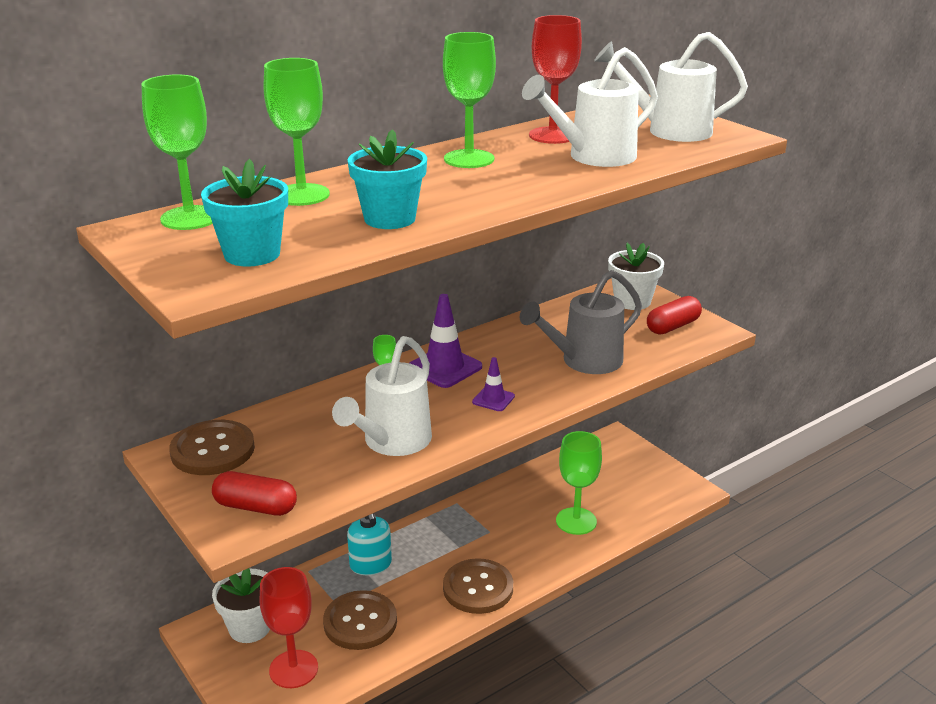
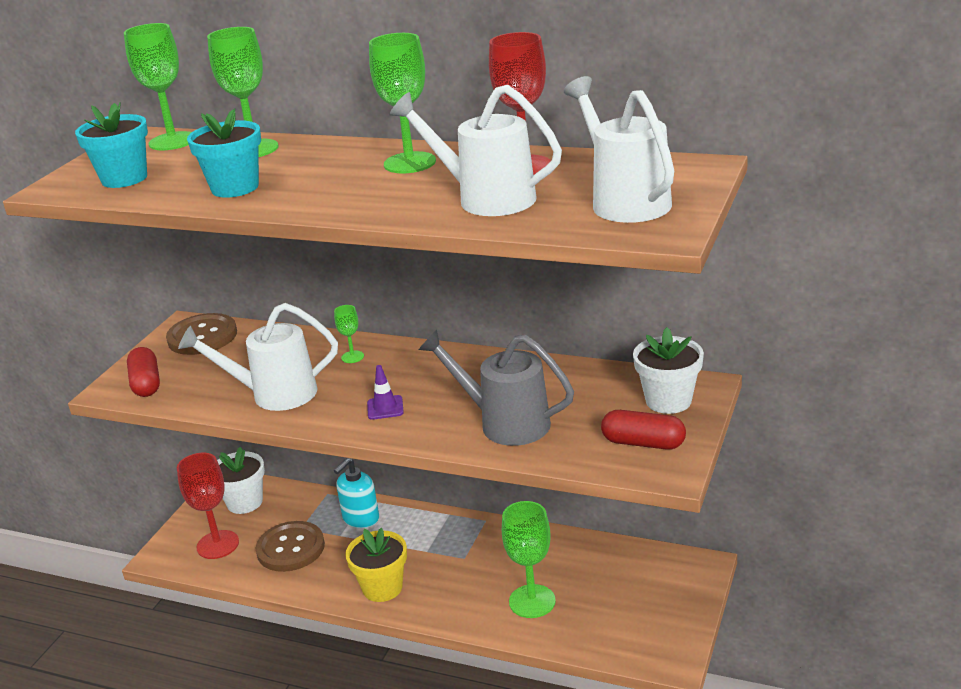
camera: 60 degrees right, 0 degrees up
purple traffic cone [410,294,482,388] -> none
brown button [443,558,513,614] -> yellow flower pot [345,528,407,602]

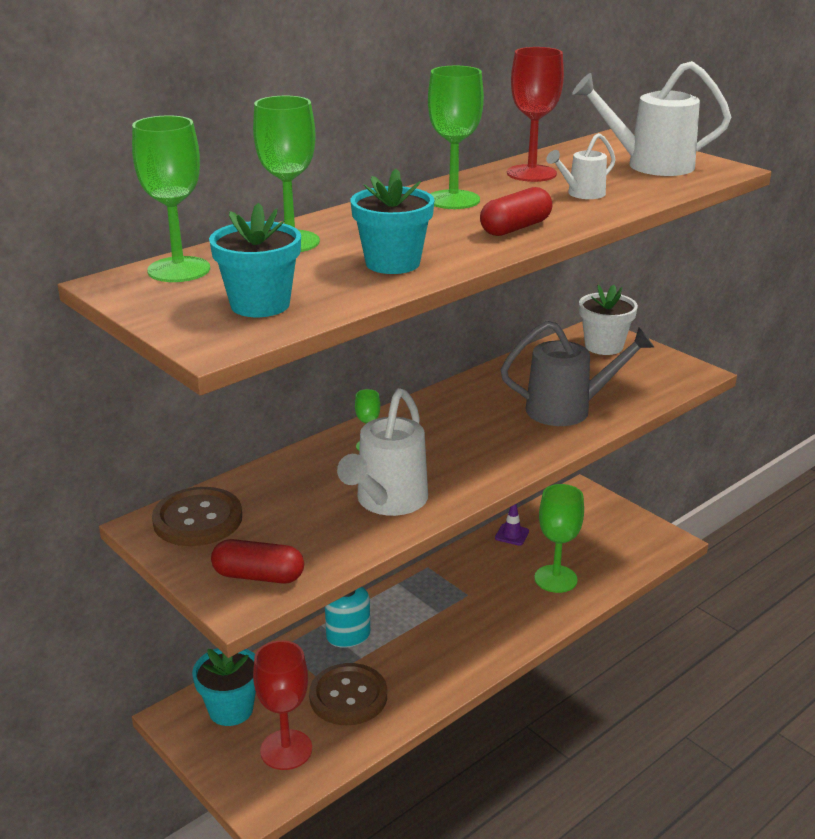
camera: 65 degrees left, 0 degrees up
white flower pot [217,447,265,514] -> turquoise flower pot [192,648,256,726]
yellow flower pot [345,528,407,602] -> none
purple traffic cone [367,365,404,420] -> purple traffic cone moved to [495,504,529,546]
white watering can [389,85,562,216] -> white watering can [546,133,616,199], size x0.54
grey watering can [418,330,574,446] -> grey watering can turned 150 degrees counterclockwise [500,321,655,426]
red capsule [601,410,686,450] -> red capsule moved to [480,187,552,236]

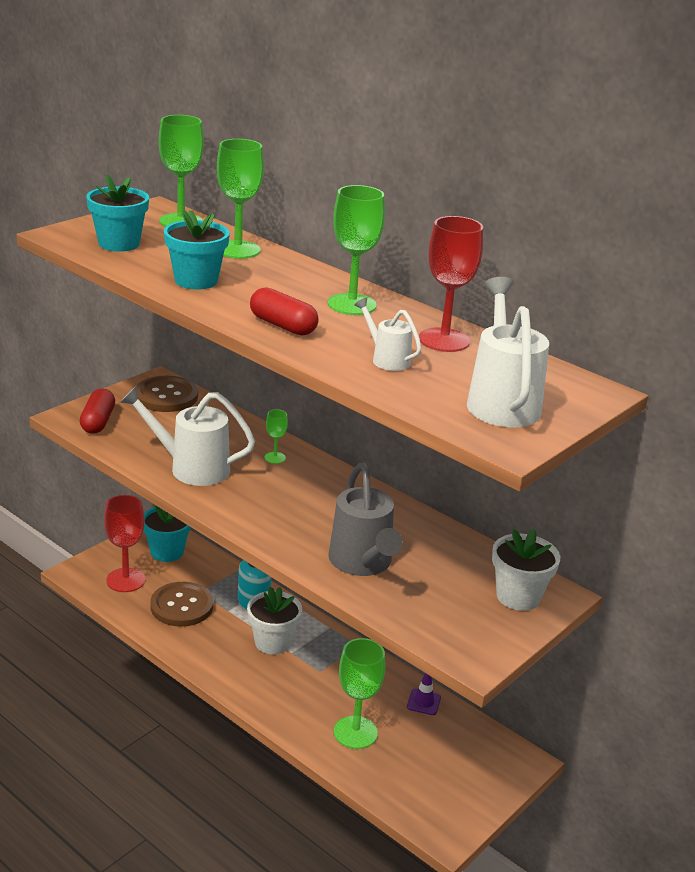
camera: 80 degrees right, 0 degrees up
none -> white flower pot [247,587,302,654]

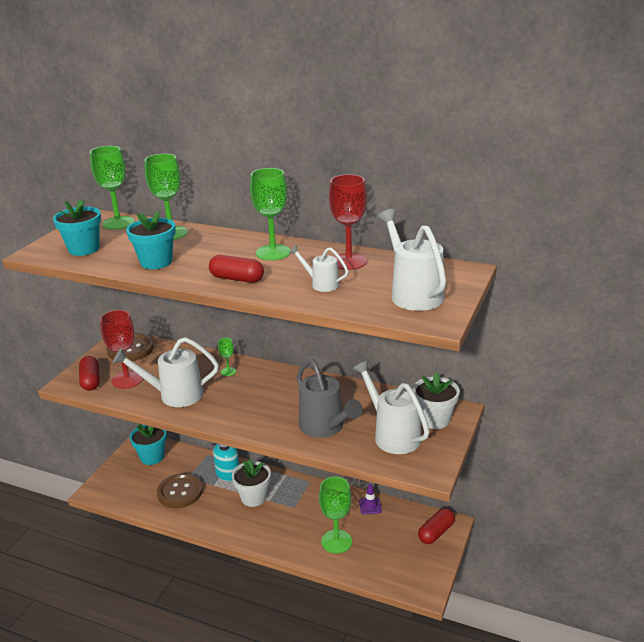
camera: 15 degrees left, 0 degrees up
red goblet [104,495,145,592] -> red goblet moved to [100,310,143,389]
none -> white watering can [352,360,430,454]
none -> red capsule [418,508,455,544]

